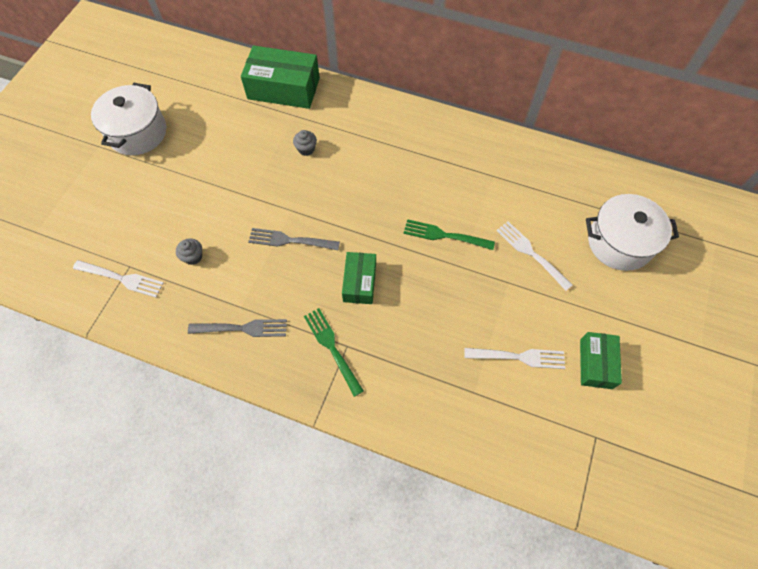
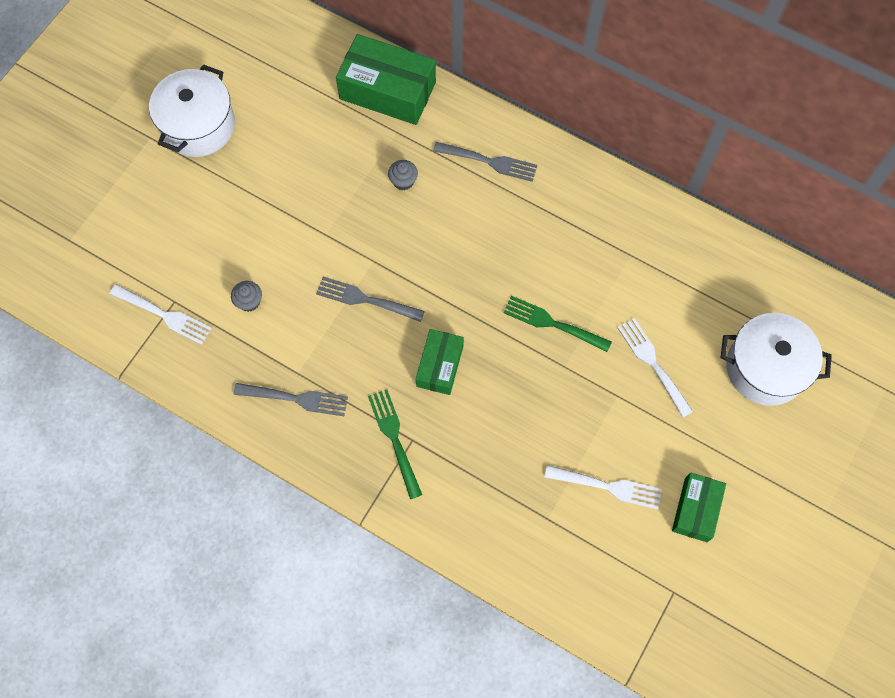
camera: 10 degrees right, 5 degrees up
none -> grey fork [433,142,538,182]

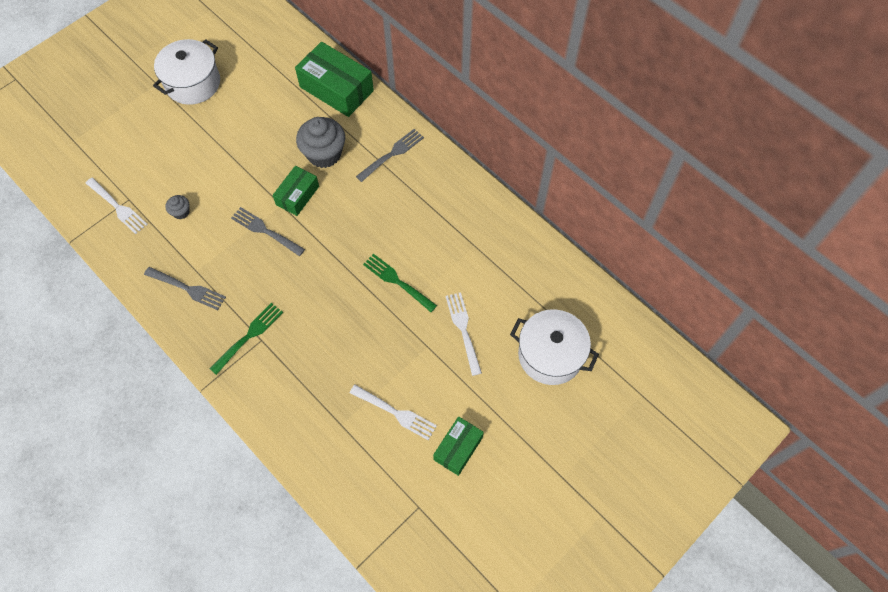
camera: 15 degrees right, 5 degrees down
green fork [368,390,422,499] -> green fork turned 45 degrees clockwise [210,303,283,375]
grey cupcake [388,160,418,190] -> grey cupcake [296,117,345,168], size x2.12
green box [416,329,464,395] -> green box moved to [272,166,319,216]
grey fork [433,142,538,182] -> grey fork turned 75 degrees counterclockwise [356,129,424,182]

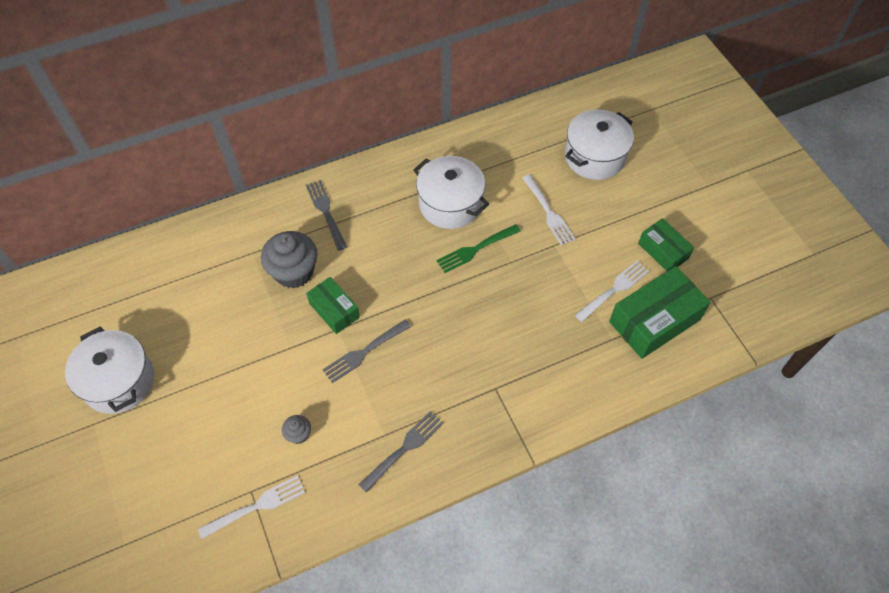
camera: 70 degrees left, 5 degrees down
green fork [210,303,283,375] -> none
green box [295,42,374,117] -> green box moved to [609,266,711,359]
white fork [446,292,482,376] -> white fork turned 120 degrees counterclockwise [522,175,575,245]
none -> white pot [413,156,489,229]

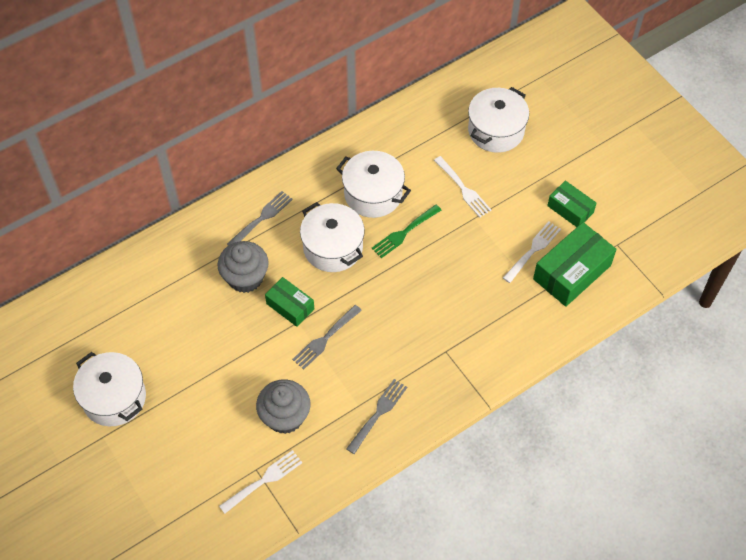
camera: 10 degrees left, 0 degrees up
grey cupcake [282,415,311,444] -> grey cupcake [256,379,310,434], size x2.12
grey fork [306,180,347,251] -> grey fork turned 75 degrees clockwise [227,191,293,246]
none -> white pot [300,202,365,272]

